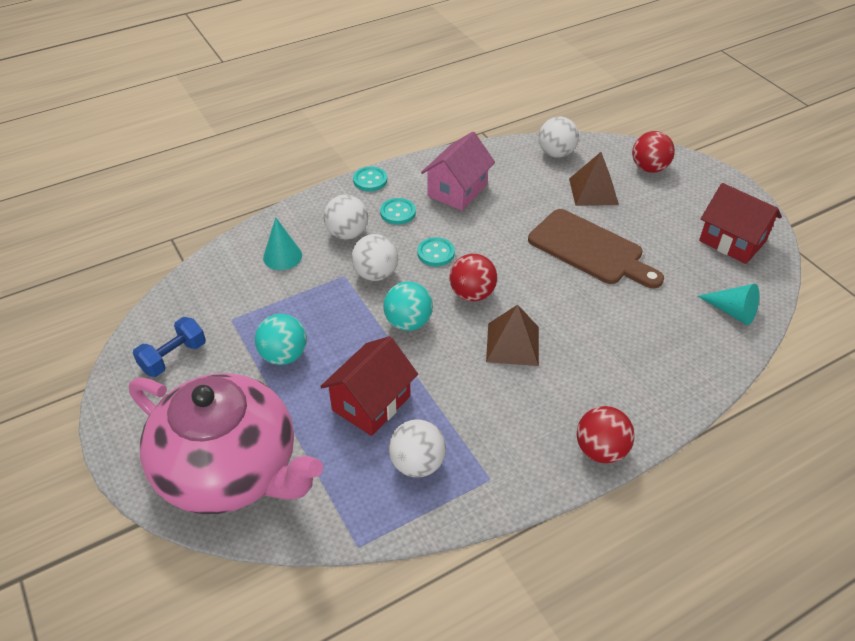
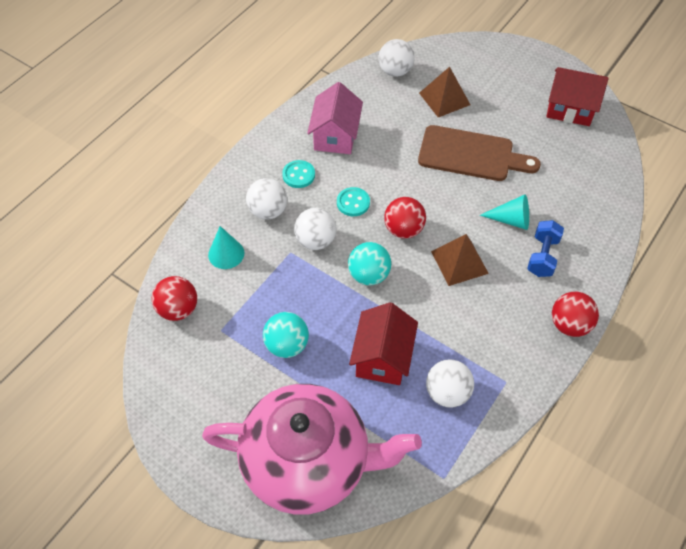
camera: 25 degrees left, 10 degrees up
blue dumbbell [133,317,206,377] -> blue dumbbell moved to [527,220,564,277]
turquoise button [353,167,387,191] -> none
red ball [632,131,675,173] -> red ball moved to [152,276,197,321]
turquoise cone [698,284,759,325] -> turquoise cone moved to [480,194,529,230]

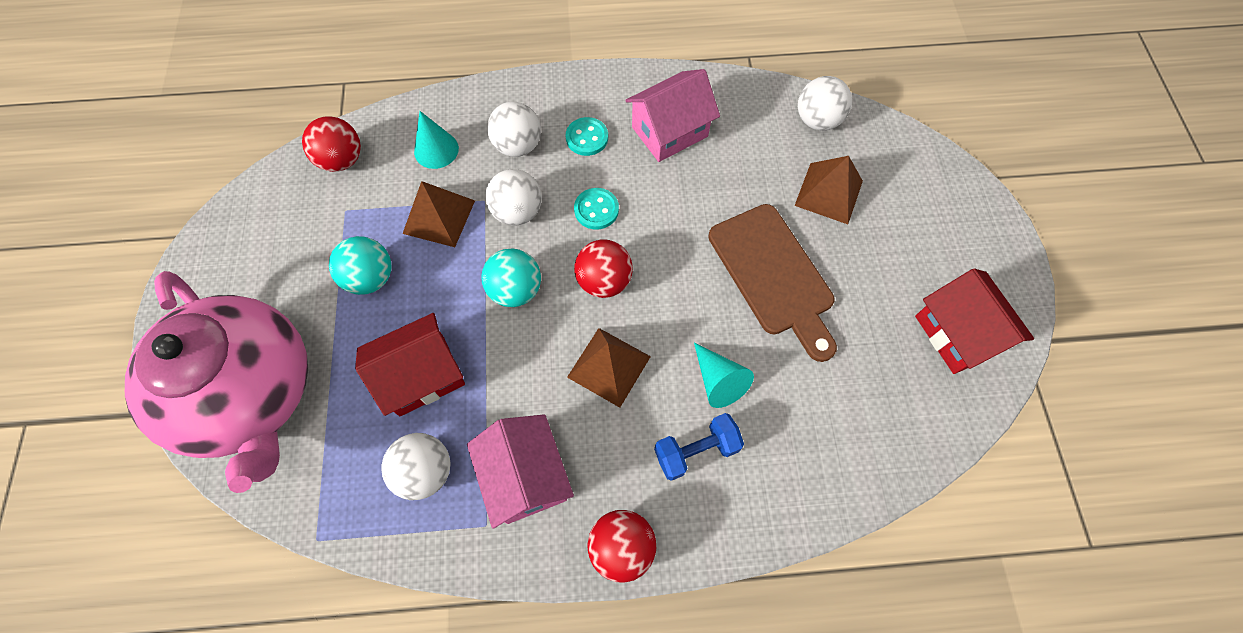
camera: 50 degrees right, 10 degrees up
none -> brown pyramid [402,181,475,247]
none -> pink house [467,414,574,529]

